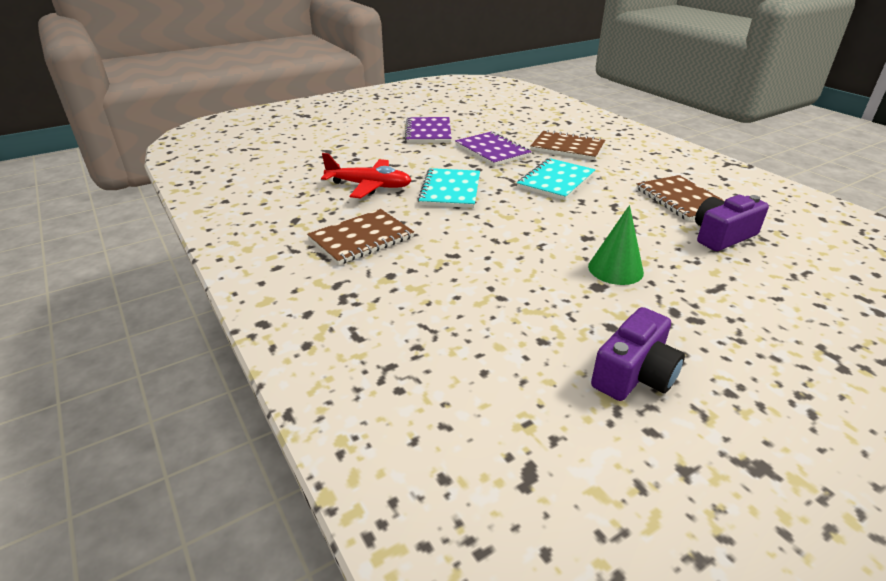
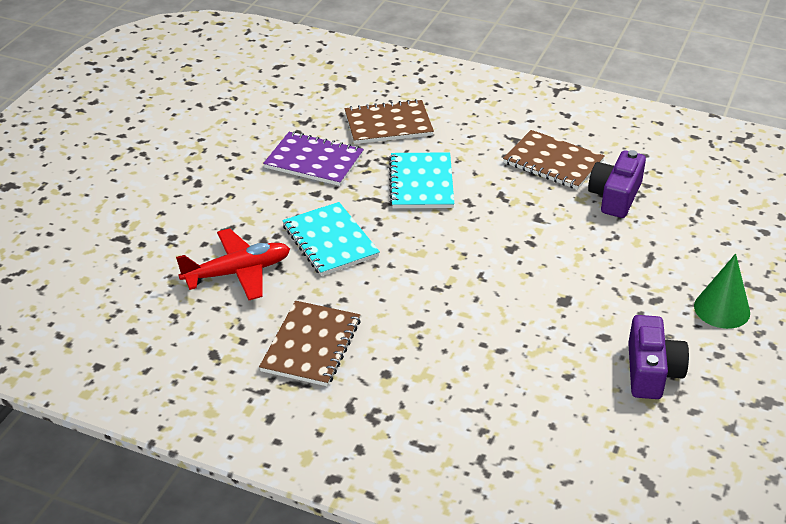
camera: 35 degrees left, 5 degrees up
purple notebook [405,117,452,143] -> none
green cone [588,205,644,285] -> green cone moved to [694,254,750,329]

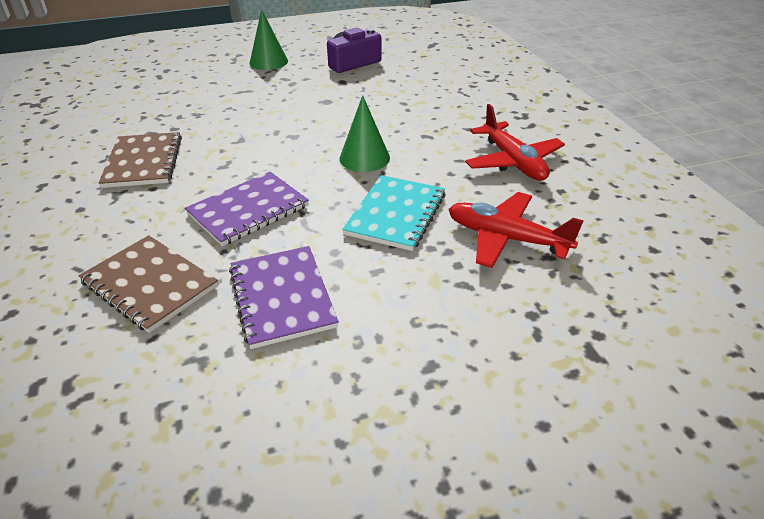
camera: 130 degrees left, 0 degrees up
brown notebook [259,301,361,386] -> red plane [465,104,565,181]
turquoise notebook [389,152,454,208] -> purple notebook [185,172,309,246]
purple camera [588,150,646,218] -> none
none -> green cone [339,95,390,172]

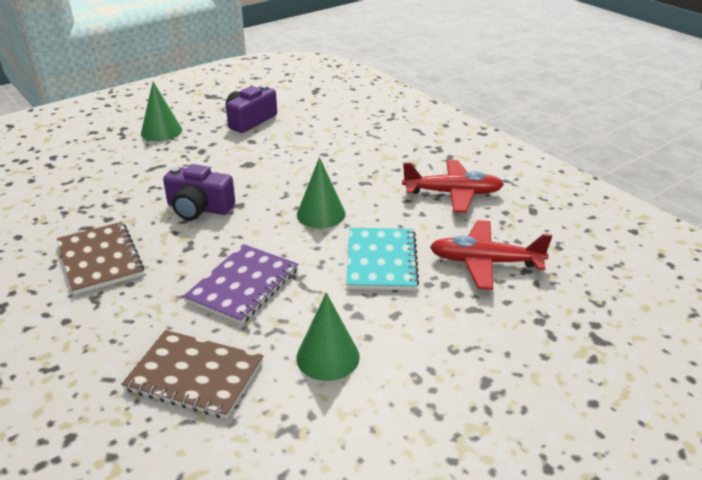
camera: 20 degrees left, 5 degrees down
purple notebook [229,246,339,349] -> green cone [296,293,360,381]
red plane [465,104,565,181] -> red plane turned 45 degrees counterclockwise [402,160,504,213]
none -> purple camera [163,164,235,220]

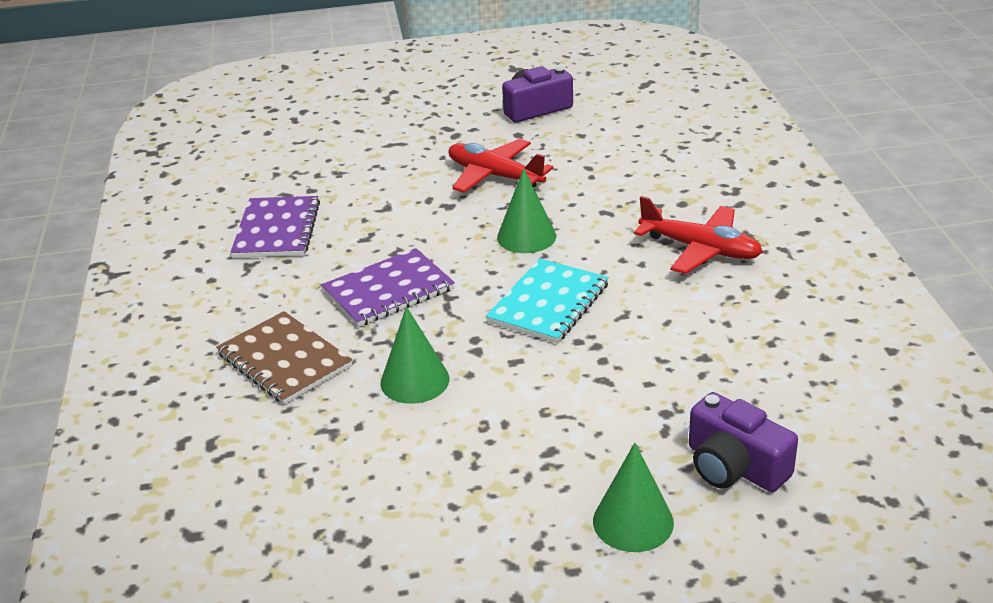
camera: 30 degrees right, 0 degrees up
brown notebook [57,222,145,295] -> purple notebook [231,196,320,258]
green cone [141,82,182,141] -> green cone moved to [593,443,674,552]
purple camera [163,164,235,220] -> purple camera moved to [689,392,798,492]
red plane [430,220,552,290] -> red plane moved to [449,139,554,193]

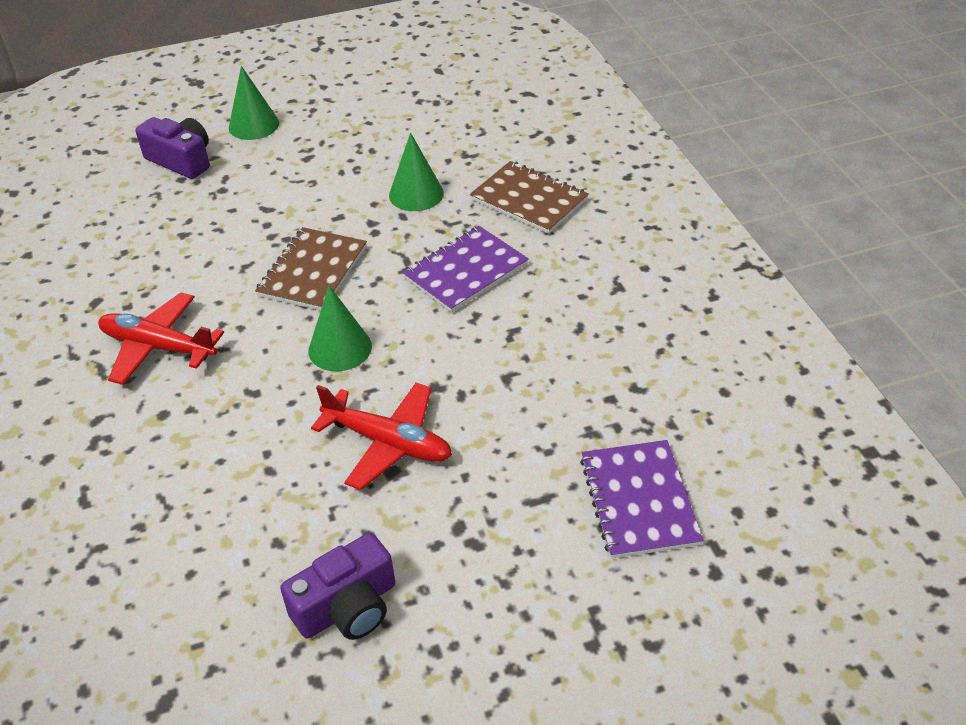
camera: 170 degrees right, 10 degrees up
purple notebook [231,196,320,258] -> purple notebook moved to [580,440,703,559]
turquoise notebook [486,258,609,343] -> brown notebook [255,227,367,311]

